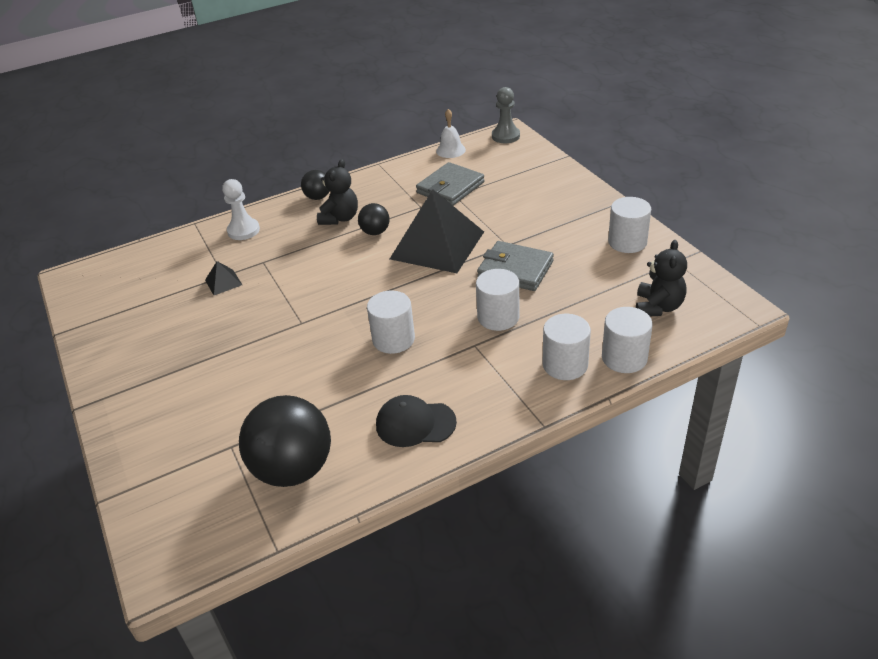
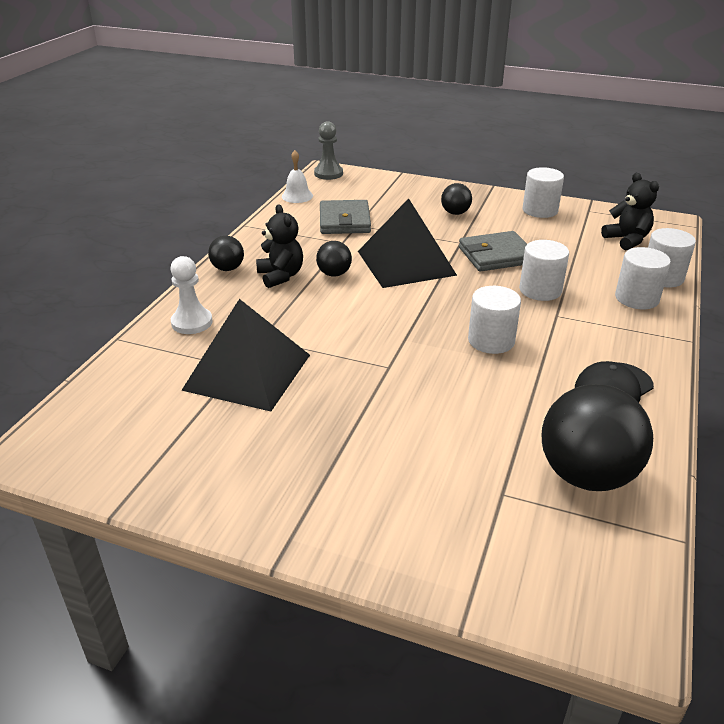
camera: 45 degrees left, 5 degrees down
black pyramid [205,261,242,295] -> black pyramid [181,299,310,412], size x2.50
none -> black ball [441,183,472,215]

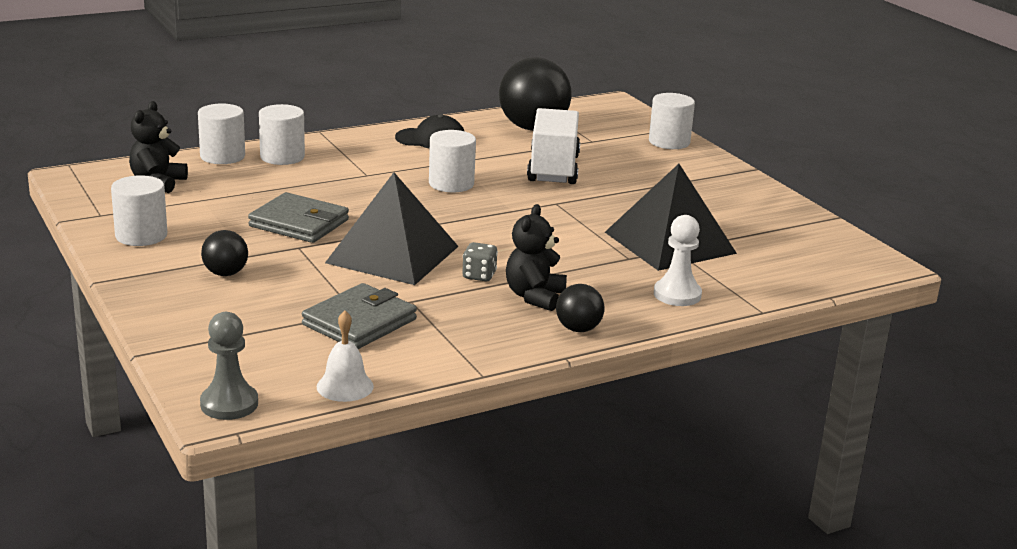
camera: 140 degrees left, 10 degrees down
black ball [316,241,352,277] -> grey dice [462,242,498,281]
white cylinder [519,240,569,301] -> white cylinder moved to [649,93,695,149]
none -> white truck [527,108,580,184]

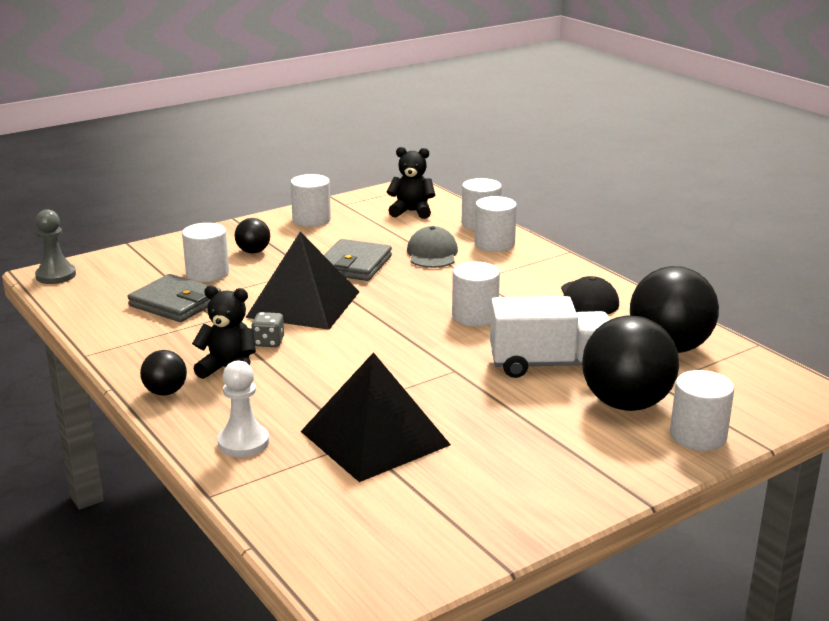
camera: 85 degrees right, 0 degrees up
white bell [317,311,374,402] -> none
none -> white cylinder [182,223,229,282]
none -> grey cap [407,226,458,268]
none -> black ball [582,315,679,411]

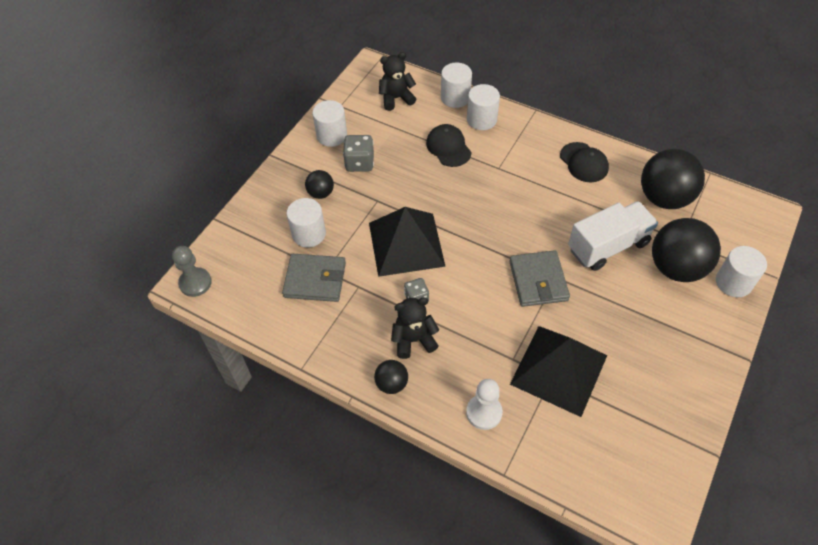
camera: 25 degrees left, 30 degrees up
grey wallet [324,239,392,281] -> grey wallet moved to [509,250,570,307]
grey cap [407,226,458,268] -> black cap [426,124,471,167]
white cylinder [452,262,500,326] -> none
none -> grey dice [343,135,374,172]

